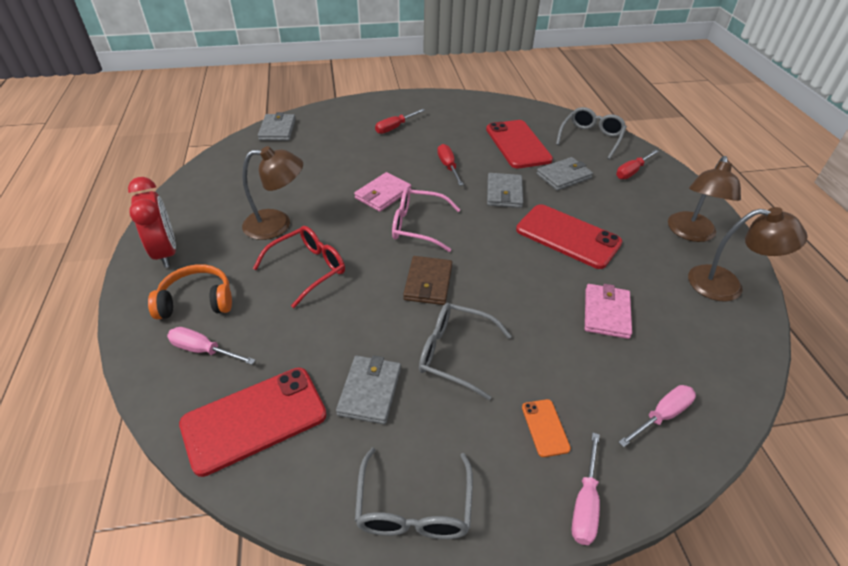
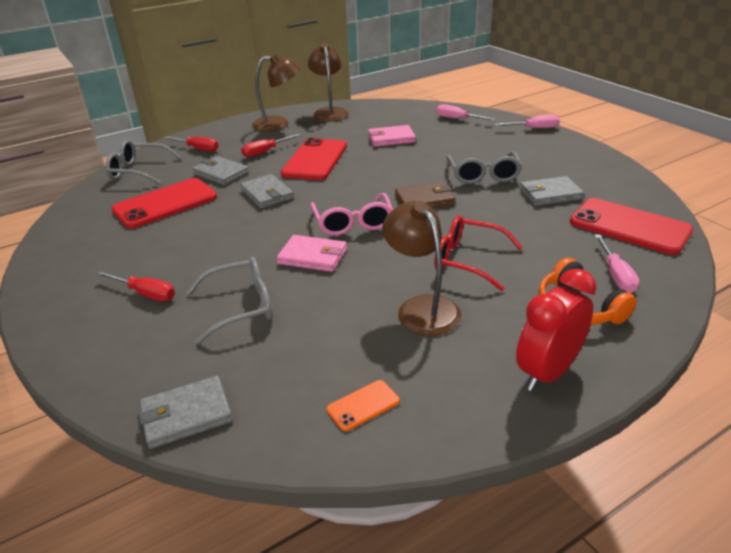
camera: 110 degrees left, 10 degrees down
grey glasses [355,448,473,539] -> grey glasses moved to [186,257,273,344]
red screwdriver [437,144,464,186] -> red screwdriver moved to [241,134,301,157]
grey wallet [487,173,523,208] -> grey wallet turned 75 degrees clockwise [240,174,294,208]
orange phone [522,399,571,457] -> orange phone moved to [327,380,400,431]

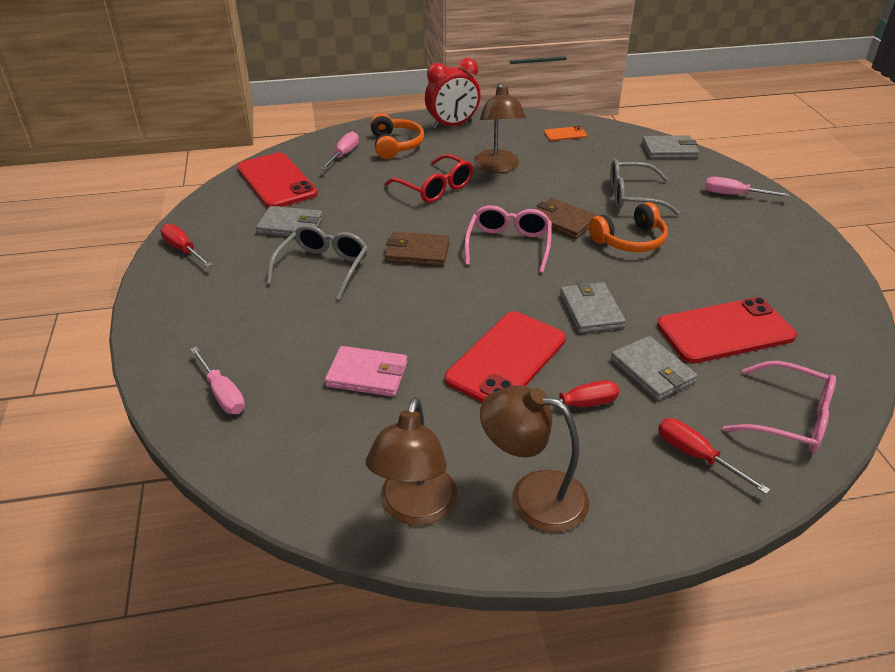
camera: 160 degrees left, 5 degrees up
red screwdriver [96,271,175,301] -> red screwdriver moved to [160,224,213,267]
grey glasses [105,140,181,185] -> pink glasses [723,361,836,453]
pink wallet [277,235,347,272] -> brown wallet [536,198,598,239]
pink screwdriver [495,115,560,128] -> pink screwdriver moved to [705,177,790,197]
none -> orange headphones [589,202,668,252]

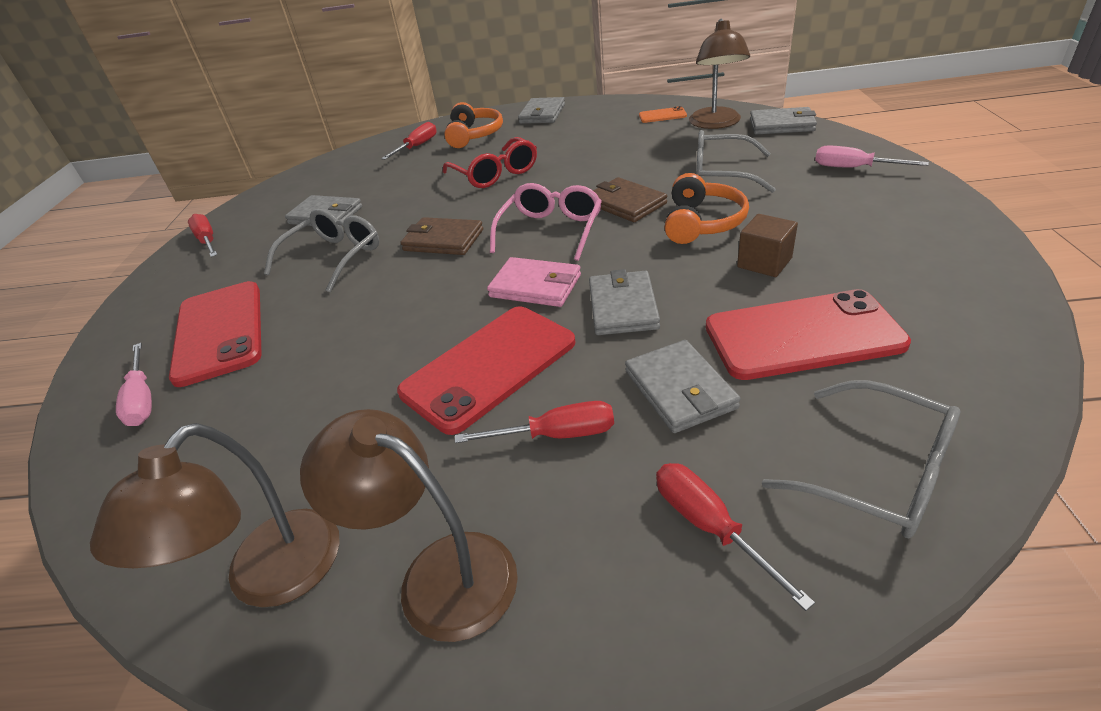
camera: 15 degrees right, 0 degrees up
red phone [237,152,318,208] -> red phone moved to [169,281,262,387]
pink screwdriver [320,131,359,170] -> red screwdriver [381,122,436,160]
pink wallet [325,346,407,397] -> pink wallet moved to [487,257,581,307]
red clock [425,58,481,129] -> grey wallet [518,97,565,124]
brown lamp [474,83,526,173] -> brown lamp moved to [689,19,750,129]
orange headphones [589,202,668,252] -> orange headphones turned 60 degrees counterclockwise [664,173,749,244]
pink glasses [723,361,836,453] -> grey glasses [762,380,960,538]
none -> brown cube [737,214,798,277]

